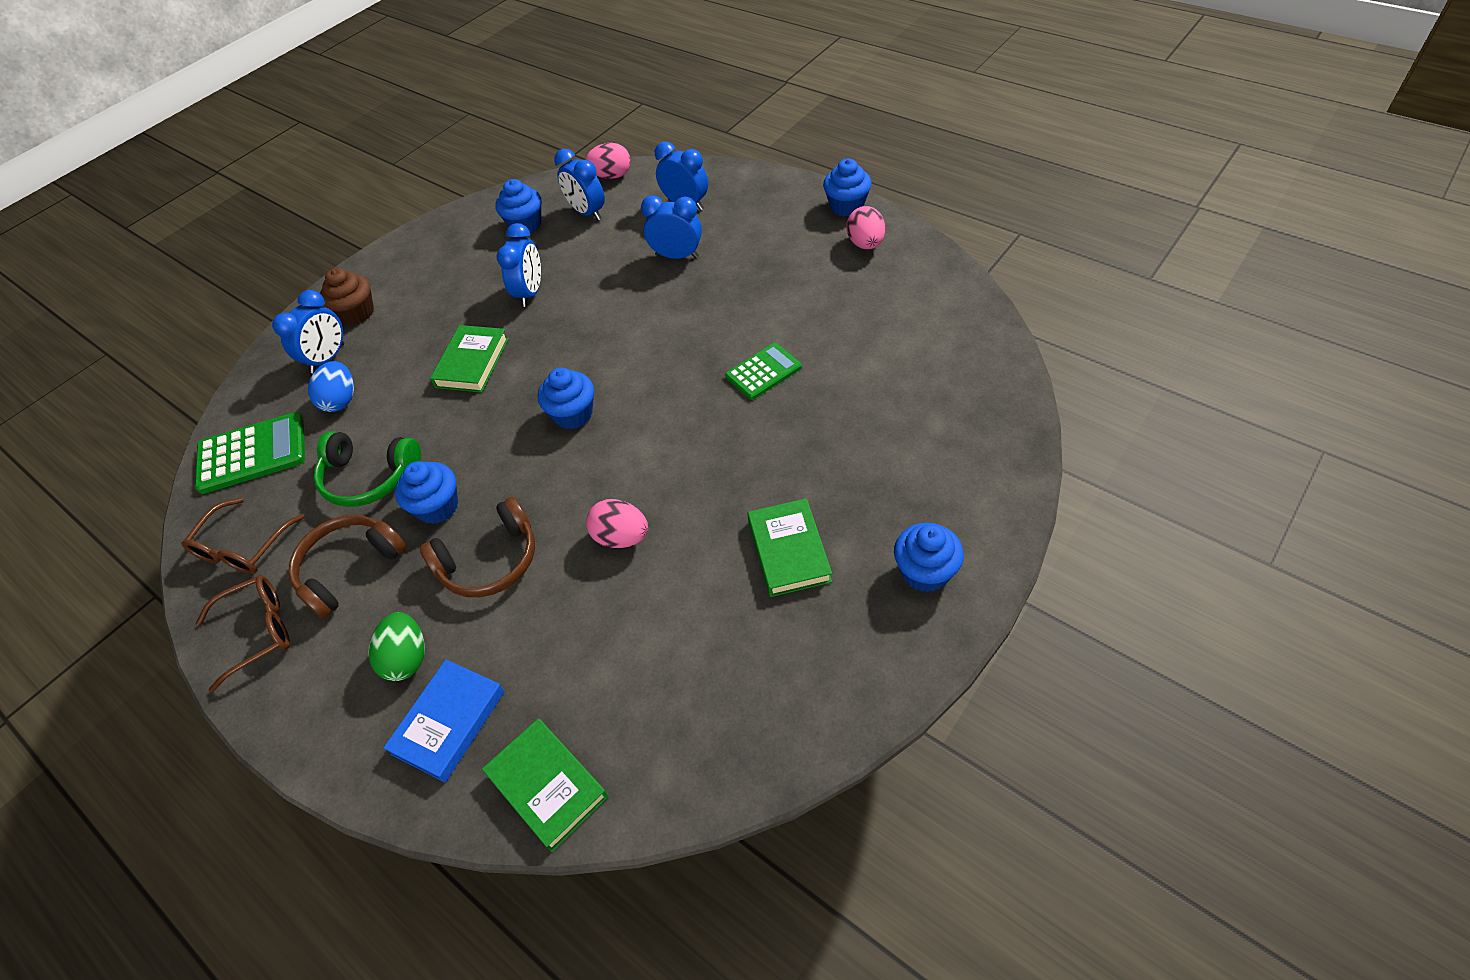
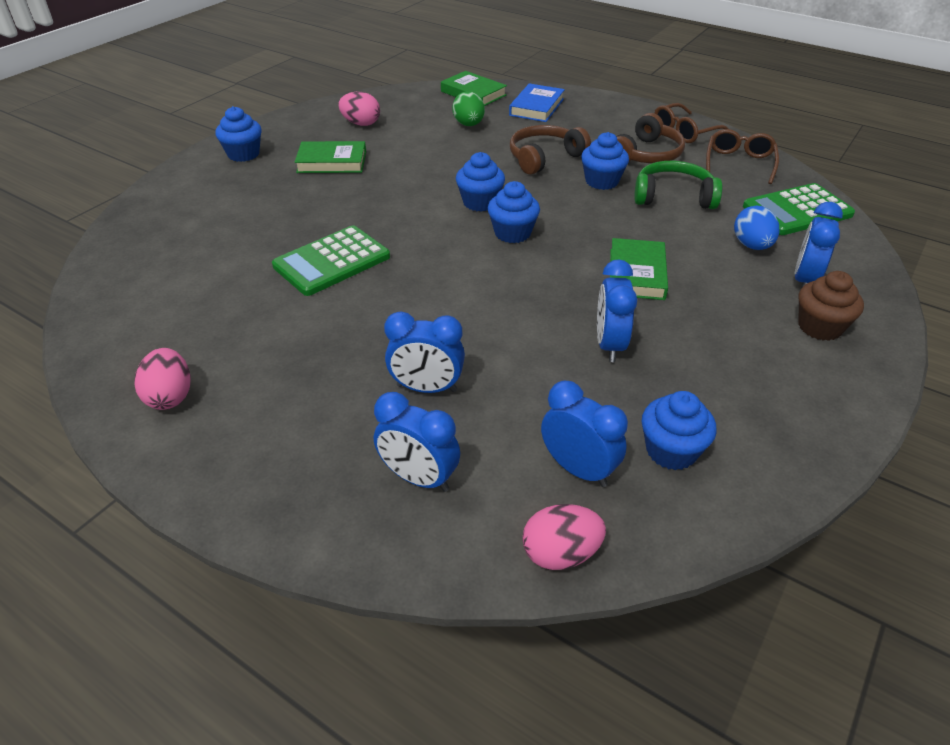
camera: 170 degrees right, 10 degrees down
green egg [368,612,425,681] -> green egg moved to [452,91,485,126]
pink egg [586,499,648,548] -> pink egg moved to [338,92,380,126]
green calculator [725,343,802,400] -> green calculator [272,225,390,296], size x1.54
green book [748,498,832,597] -> green book turned 75 degrees counterclockwise [295,141,366,173]
blue cupcake [823,158,872,217] -> blue cupcake moved to [456,152,505,211]

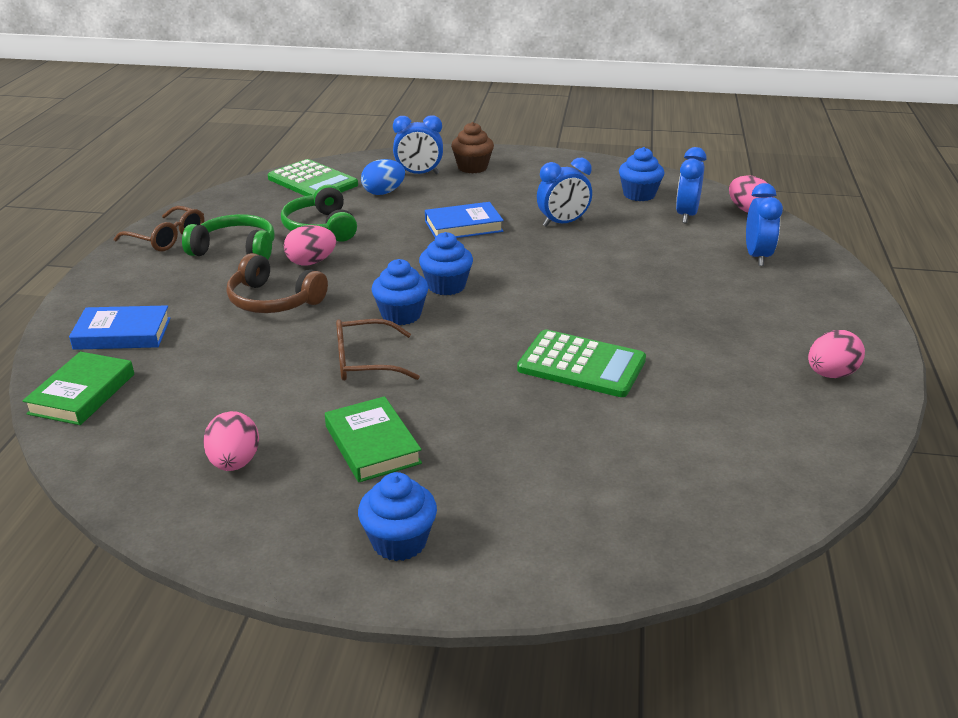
camera: 115 degrees left, 10 degrees down
blue clock [384,312,465,393] -> none
green egg [452,91,485,126] -> none
blue cupcake [581,132,629,190] -> pink egg [284,225,336,266]
green book [610,238,668,300] -> blue book [425,202,504,238]
brown headphones [616,113,685,163] -> green headphones [182,214,275,260]
brown glasses [706,129,779,184] -> brown glasses moved to [336,319,420,381]

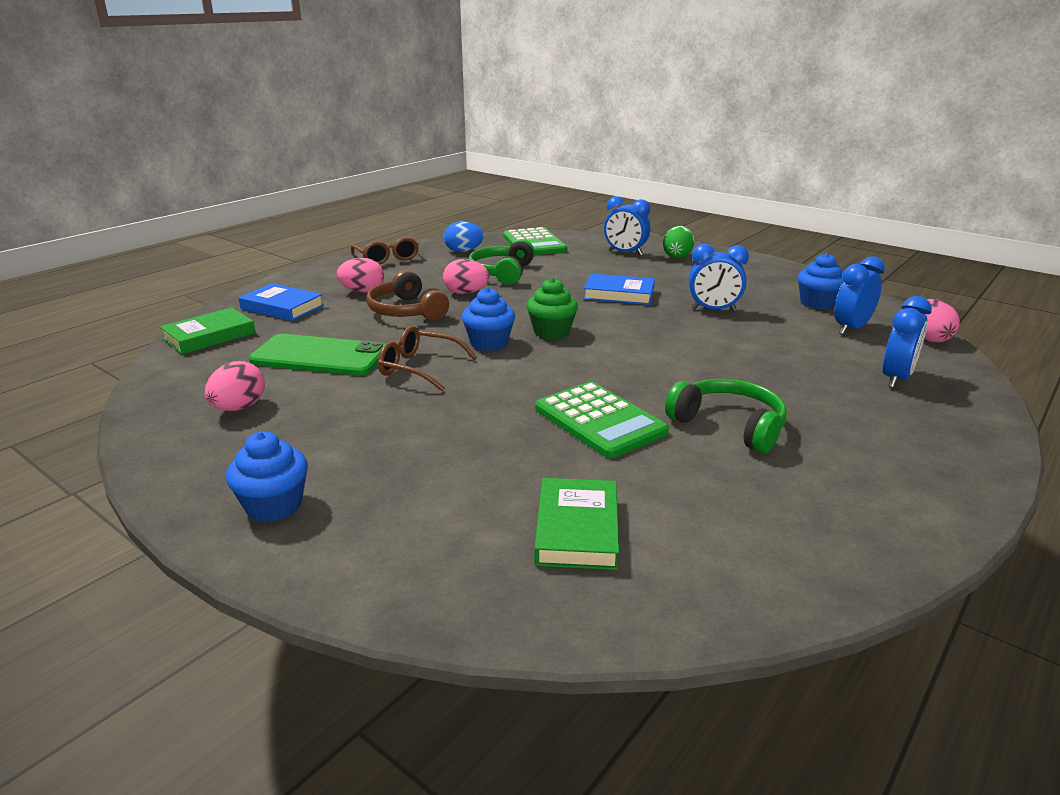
camera: 30 degrees right, 5 degrees down
green headphones [182,214,275,260] -> green headphones moved to [665,379,787,453]
green book [325,396,422,482] -> green book moved to [534,478,619,570]
blue egg [361,159,405,195] -> blue egg moved to [444,221,484,252]
blue cupcake [419,232,473,295] -> green cupcake [526,278,578,340]
brown cupcake [451,122,494,173] -> green egg [663,226,695,259]
pink egg [808,330,865,378] -> pink egg moved to [336,258,384,293]
none -> green phone [249,334,385,375]

